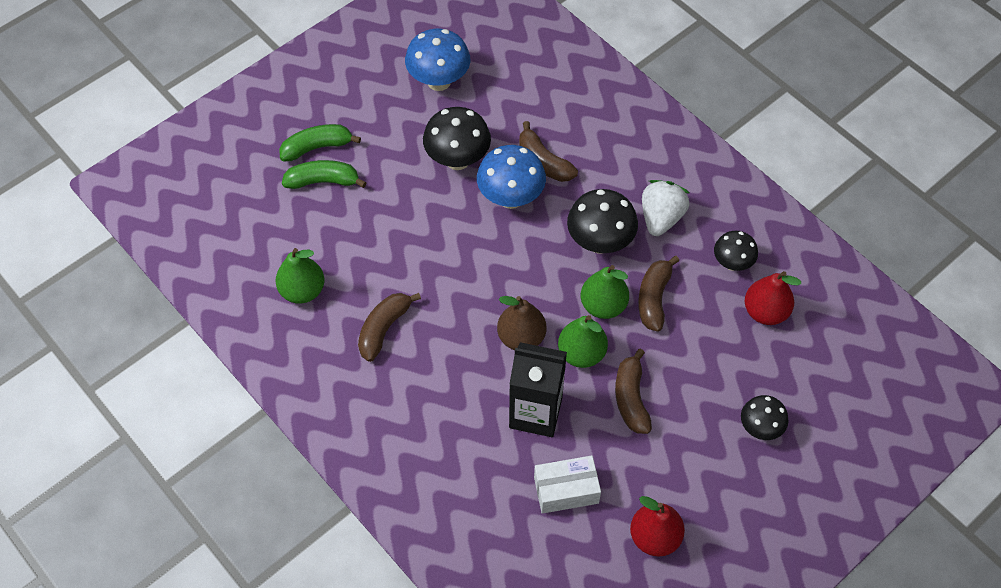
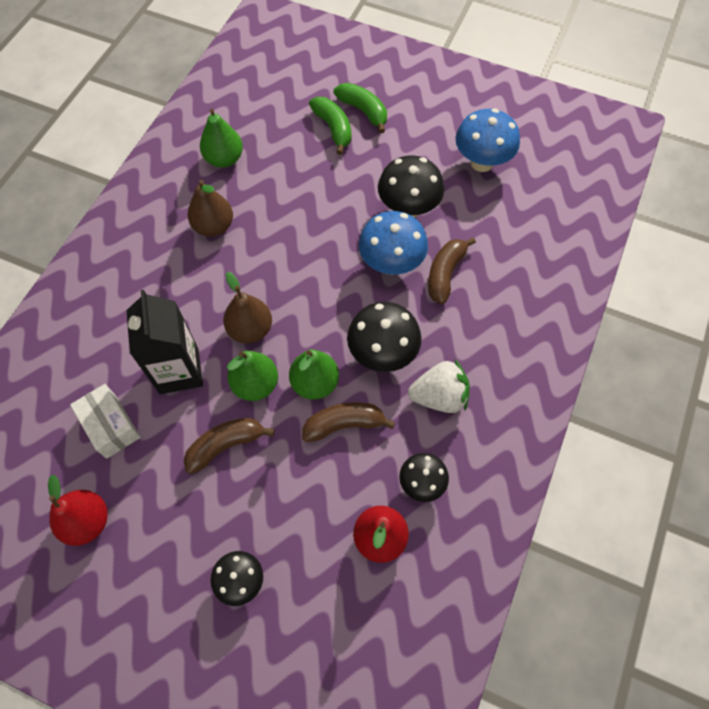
camera: 65 degrees right, 5 degrees up
brown banana [358,293,421,362] -> brown pear [188,180,233,237]

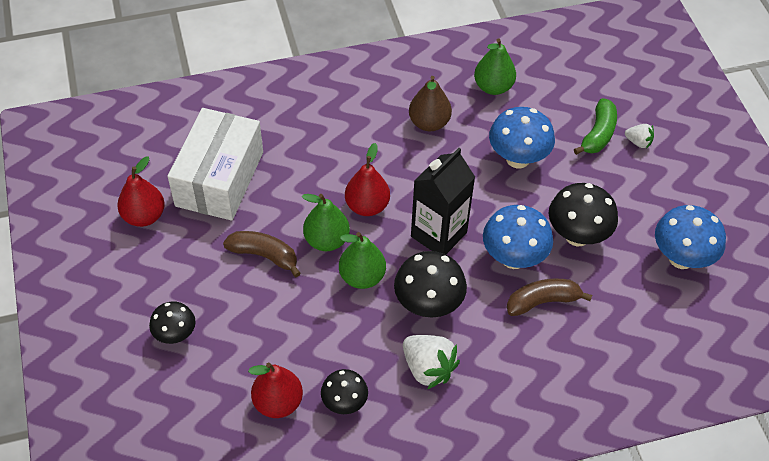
camera: 50 degrees right, 10 degrees down
white box [70,384,141,459] -> white box [167,108,263,221], size x1.82
black carton [126,290,203,394] -> black carton moved to [411,148,475,254]
brown pear [223,272,272,344] -> red pear [345,143,390,216]
brown banana [302,402,395,442] -> none
green banana [334,83,387,133] -> white strawberry [625,124,654,149]
none -> blue mushroom [489,107,555,168]

